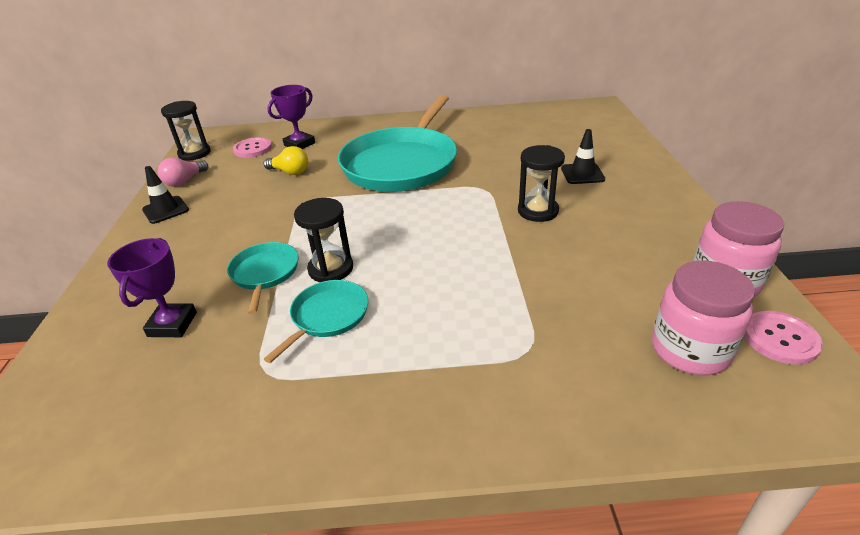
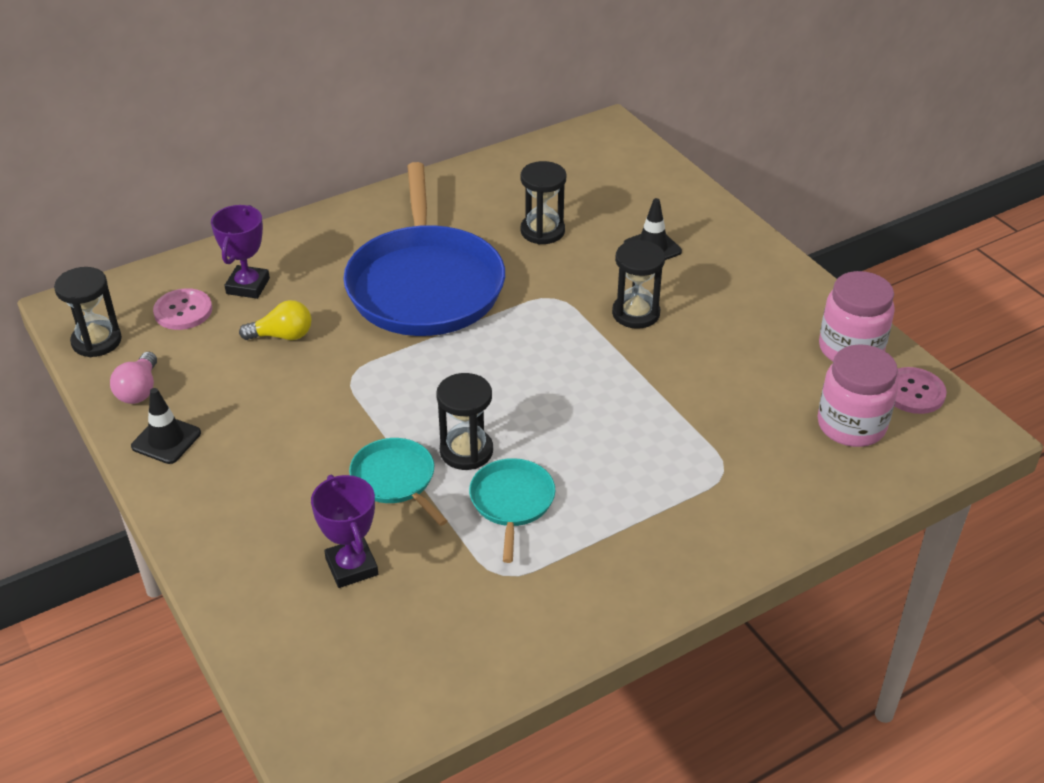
camera: 30 degrees left, 5 degrees up
turquoise pan [338,95,457,192] -> blue pan [343,162,505,336]
none -> black hourglass [520,161,566,244]

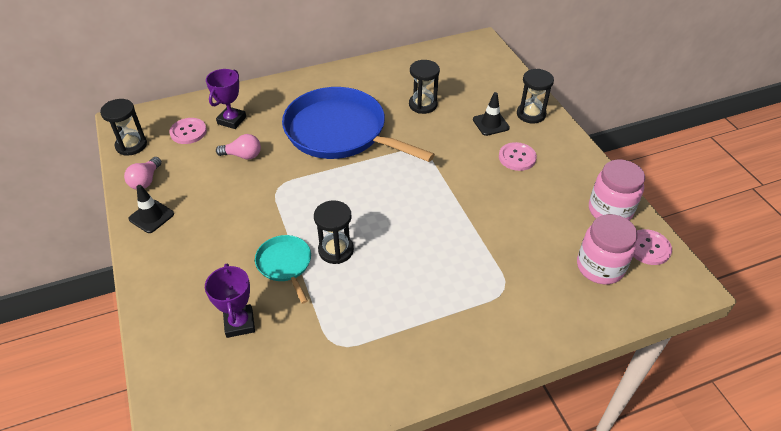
camera: 10 degrees right, 5 degrees up
yellow light bulb [239,300,311,340] -> pink light bulb [216,134,261,160]
blue pan [343,162,505,336] -> blue pan turned 120 degrees clockwise [282,87,435,162]
turquoise pan [469,458,555,563] -> none
black hourglass [612,240,665,329] -> black hourglass moved to [517,69,554,124]
none -> pink button [499,142,537,171]

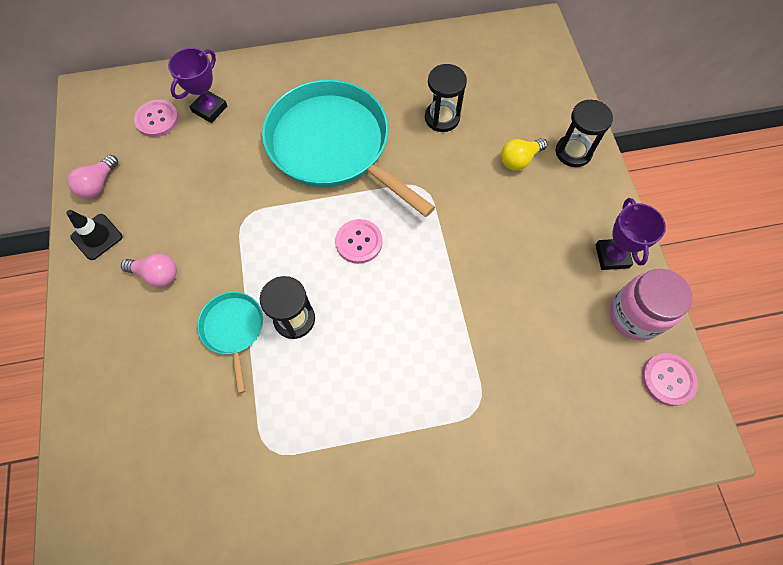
camera: 10 degrees right, 20 degrees up
black hourglass [100,99,147,156] -> none
purple trophy [205,264,255,338] -> purple trophy moved to [596,198,666,270]
pink light bulb [216,134,261,160] -> pink light bulb moved to [121,254,177,287]
blue pan [282,87,435,162] -> turquoise pan [262,80,435,217]
black traffic cone [473,92,510,136] -> yellow light bulb [501,138,547,170]
pink button [499,142,537,171] -> pink button moved to [335,219,383,264]
pink jar [577,214,638,284] -> none

